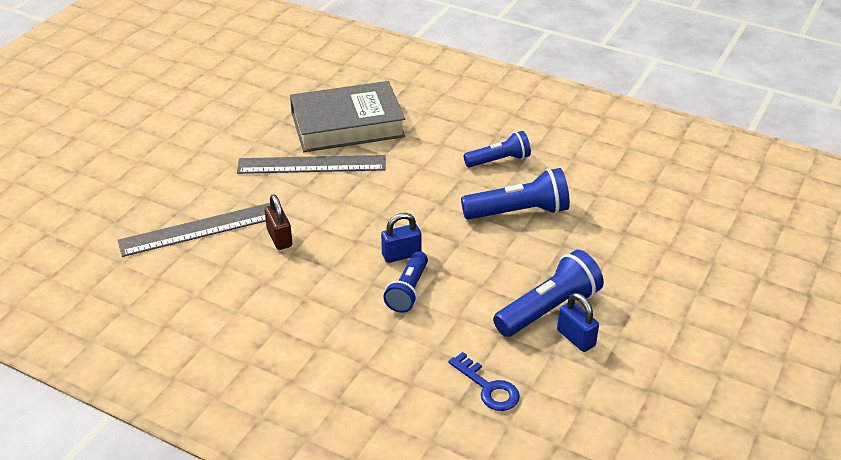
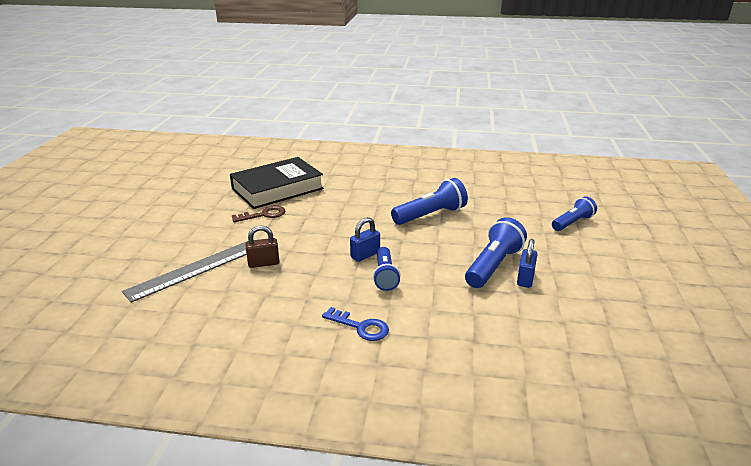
camera: 20 degrees left, 10 degrees down
grey ruler [237,155,386,174] -> brown key [232,205,285,223]
brown padlock [265,194,292,250] -> brown padlock turned 60 degrees counterclockwise [245,225,279,268]
grey book [290,81,405,152] -> black book [230,157,324,209]
blue key [448,352,520,411] -> blue key moved to [322,307,389,341]
blue flashlight [464,131,531,168] -> blue flashlight moved to [552,196,597,231]
blue padlock [557,293,599,352] -> blue padlock turned 75 degrees clockwise [517,239,537,288]

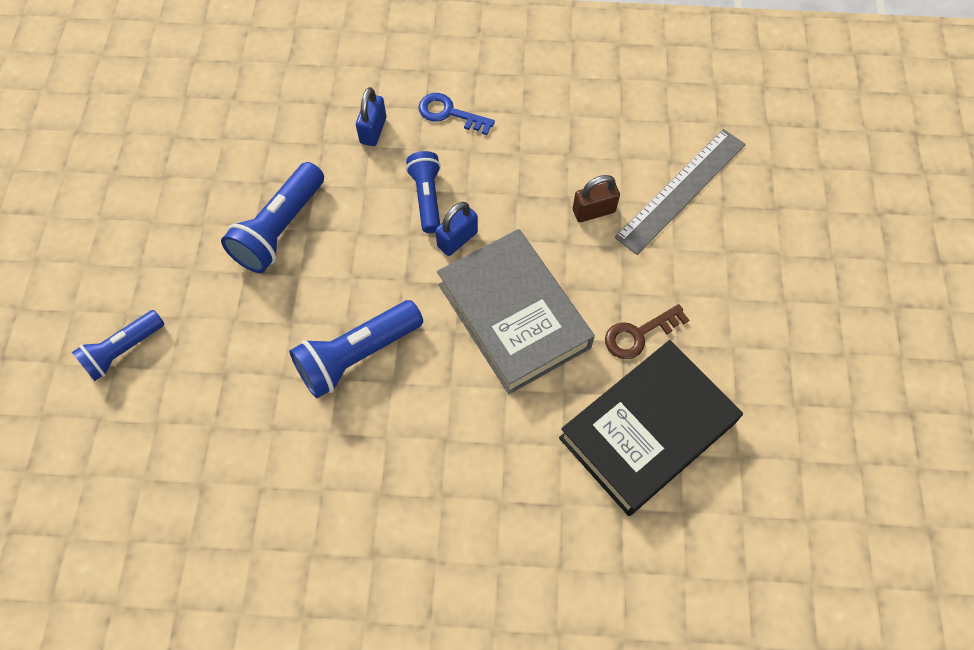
camera: 175 degrees right, 35 degrees up
blue padlock [517,239,537,288] -> blue padlock moved to [356,87,386,146]
none -> grey book [437,229,595,394]

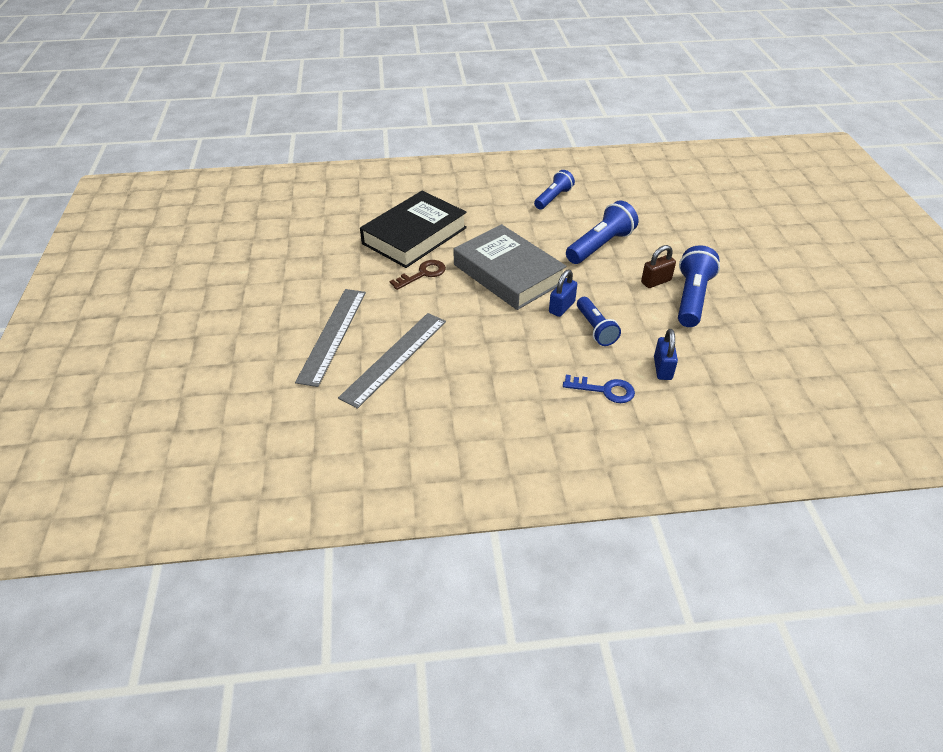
camera: 170 degrees right, 20 degrees down
blue flashlight [72,310,165,381] -> blue flashlight moved to [534,170,575,210]
brown padlock [573,175,620,222] -> brown padlock moved to [641,245,676,288]
none -> grey ruler [295,289,366,387]

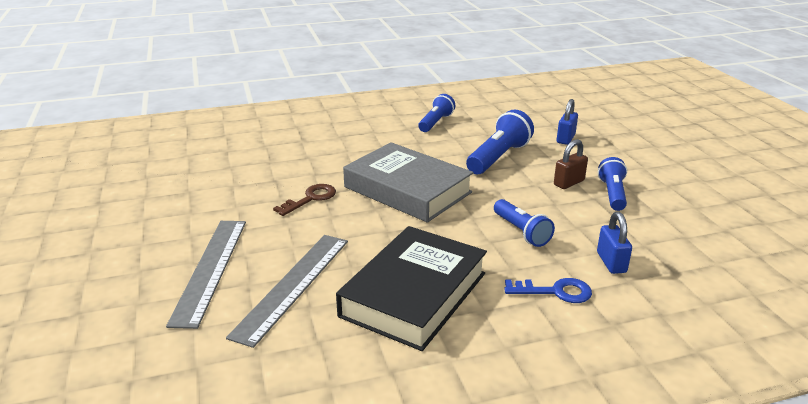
camera: 10 degrees left, 15 degrees down
black book [360,191,467,268] -> black book moved to [336,226,487,351]
blue padlock [549,270,577,317] -> blue padlock moved to [557,99,578,145]
blue flashlight [678,245,720,327] -> blue flashlight [598,157,627,211], size x0.66

